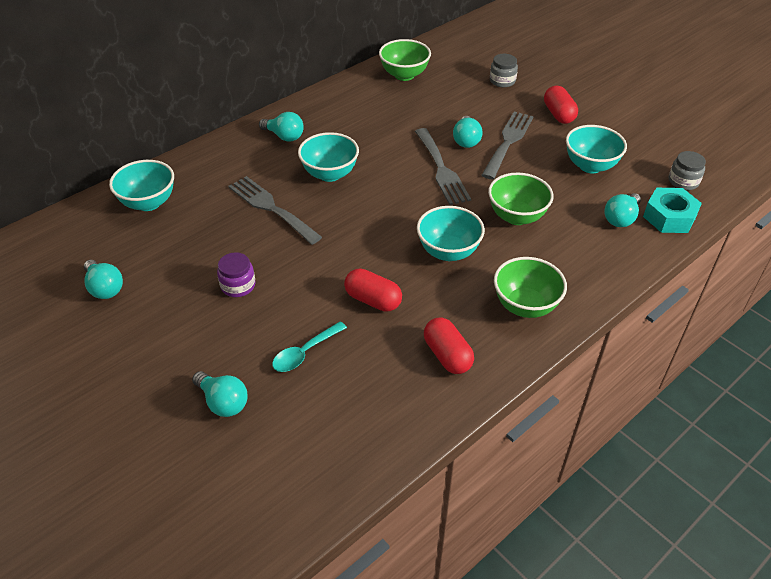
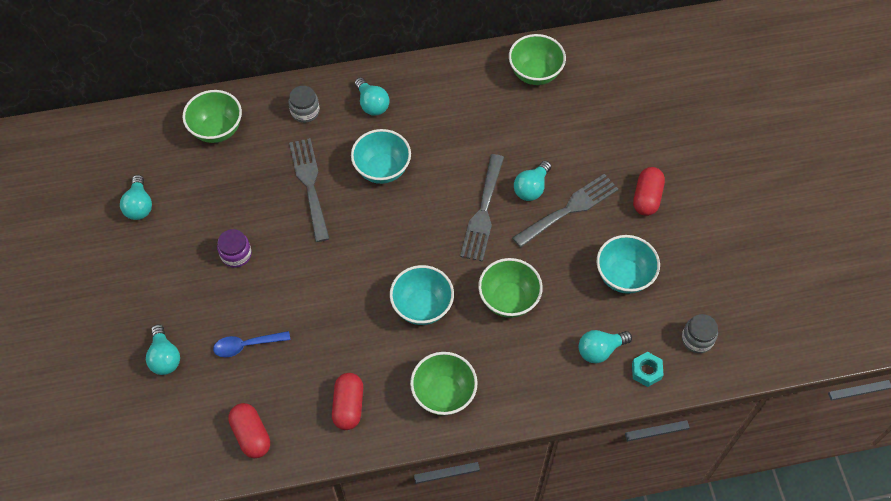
camera: 30 degrees right, 15 degrees up
turquoise bowl [109,160,174,211] -> green bowl [182,90,242,143]
turquoise spoon [272,321,347,372] -> blue spoon [213,331,290,357]
red capsule [344,269,402,312] -> red capsule moved to [228,403,270,458]
grey jar [490,54,518,87] -> grey jar moved to [288,86,320,123]
turquoise nut [643,188,702,233] -> turquoise nut [632,352,664,387], size x0.61

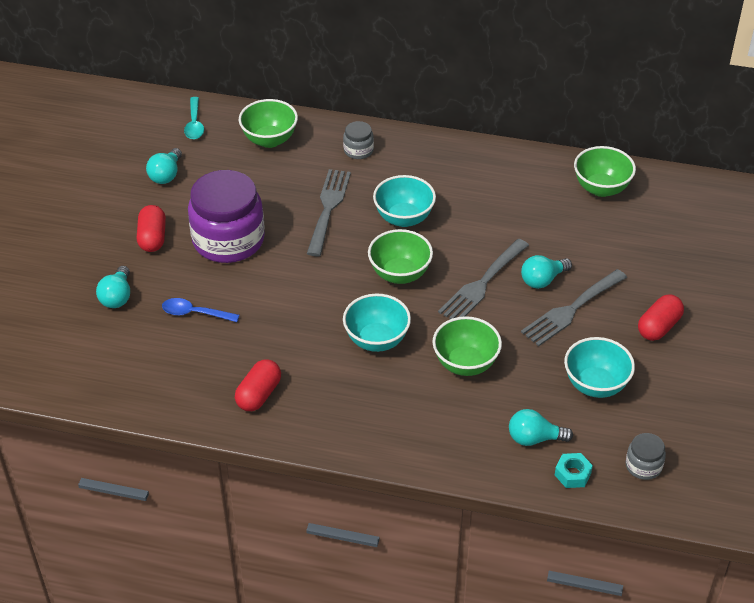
camera: 25 degrees right, 15 degrees down
purple jar [217,229,252,268] -> purple jar [188,170,265,263], size x2.27
red capsule [228,403,270,458] -> red capsule moved to [137,205,166,252]
turquoise light bulb [355,78,390,116] -> none
green bowl [410,352,478,416] -> green bowl moved to [368,229,433,284]
grey fork [512,174,618,248] -> grey fork turned 150 degrees clockwise [521,269,627,346]
none -> turquoise spoon [184,97,204,139]

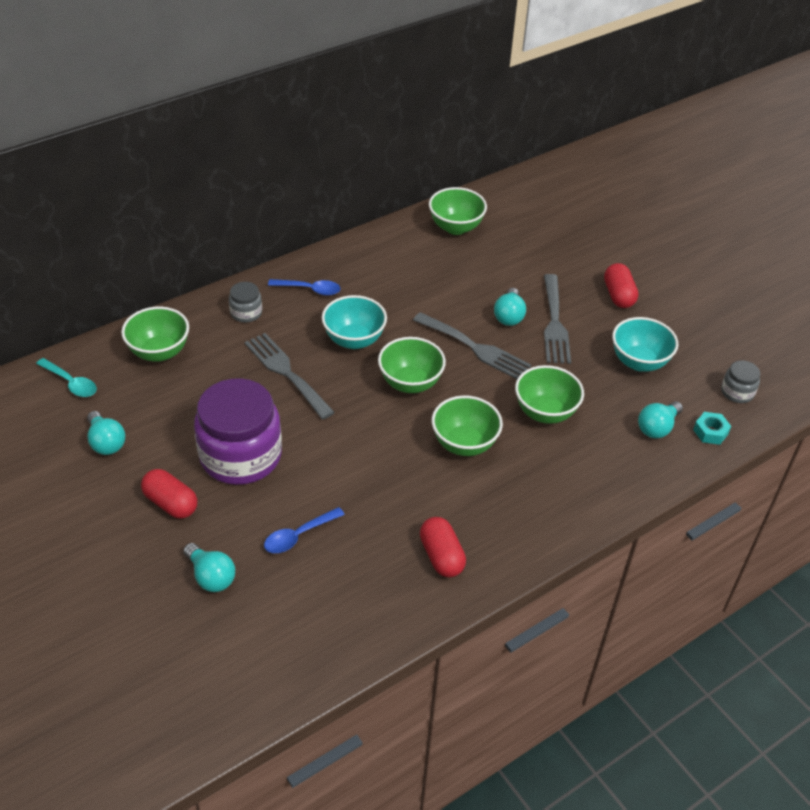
camera: 50 degrees left, 0 degrees up
turquoise bowl [343,294,411,352] -> green bowl [432,395,503,456]
grey fork [438,239,529,319] -> grey fork turned 45 degrees counterclockwise [413,312,531,379]
none -> blue spoon [268,279,341,296]

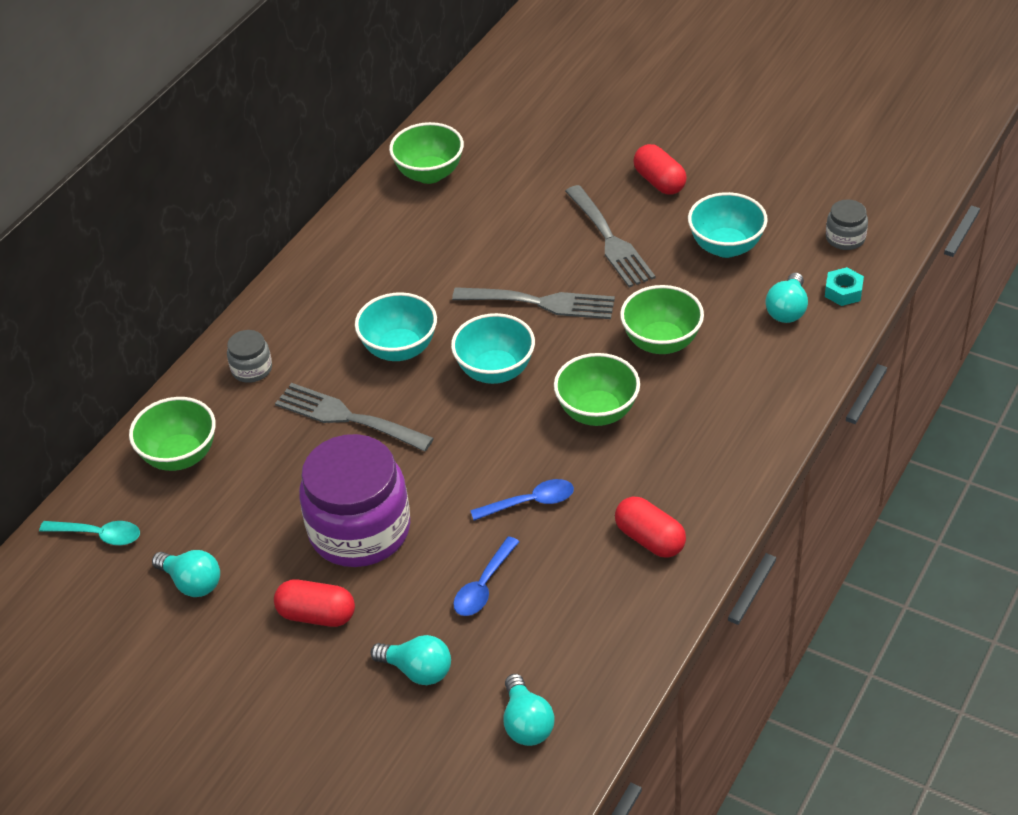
camera: 20 degrees left, 0 degrees up
blue spoon [268,279,341,296] -> blue spoon moved to [470,479,574,520]
green bowl [378,337,446,393] -> turquoise bowl [451,313,535,384]
turquoise light bulb [494,288,526,326] -> turquoise light bulb moved to [503,674,554,746]

